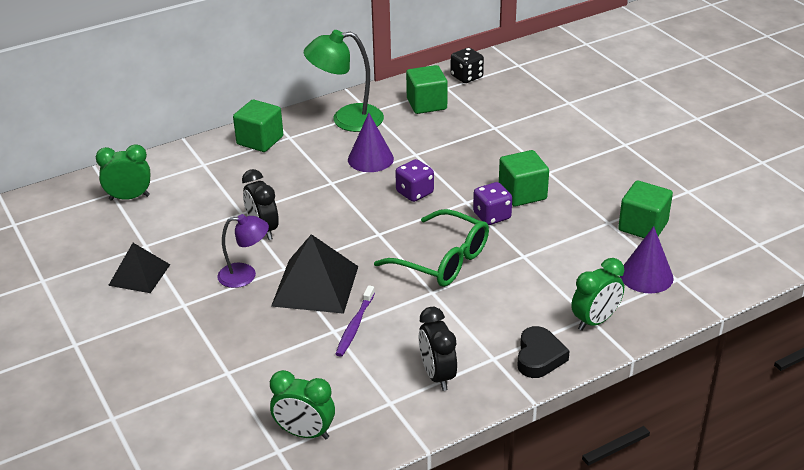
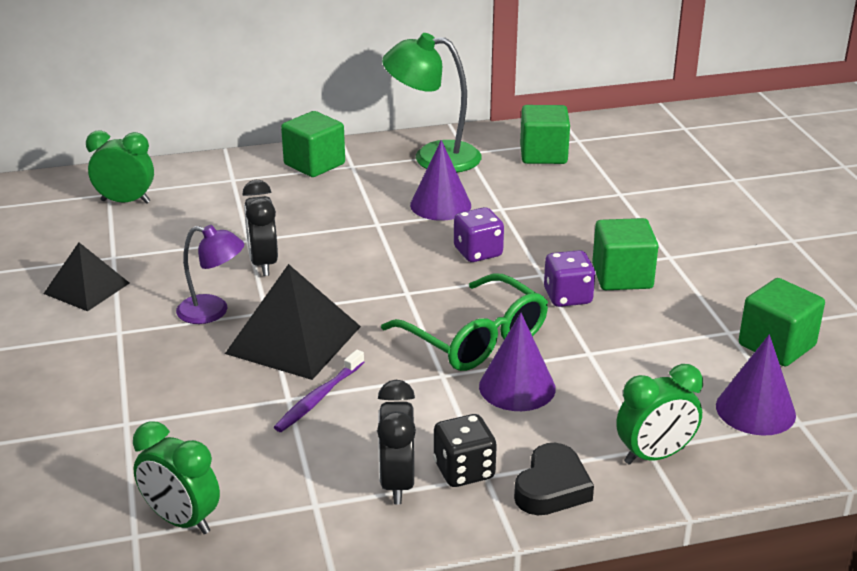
camera: 15 degrees right, 5 degrees down
black dice [451,48,484,83] -> black dice moved to [433,414,497,487]
none -> purple cone [479,313,556,411]

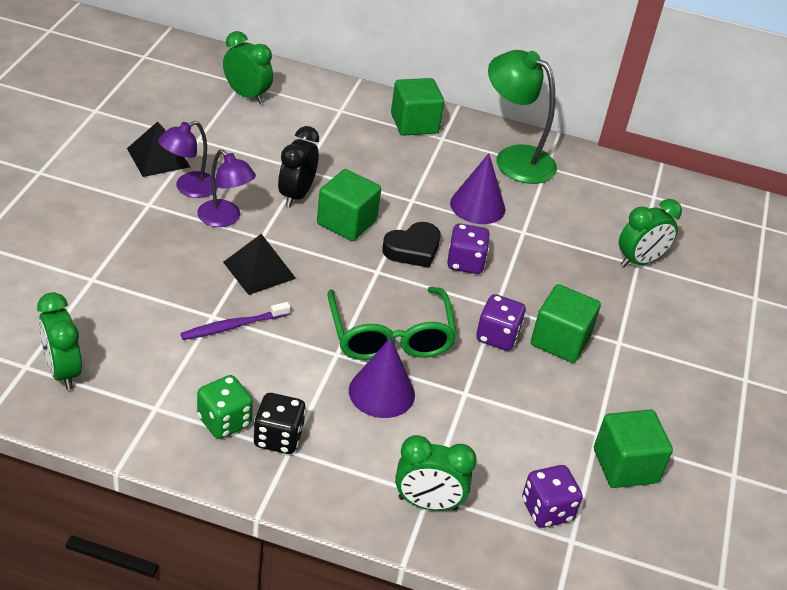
camera: 25 degrees right, 10 degrees up
black pyramid [225,264,361,380] -> black pyramid [223,234,296,295], size x0.64
black clock [377,380,416,504] -> green dice [197,375,253,439]
black heart [514,443,594,515] -> black heart moved to [382,222,440,268]
green cube [520,105,570,164] -> green cube moved to [317,169,381,241]
purple cone [716,334,796,436] -> purple dice [522,465,583,528]
none -> purple lamp [158,121,218,198]
none -> green clock [619,199,682,267]

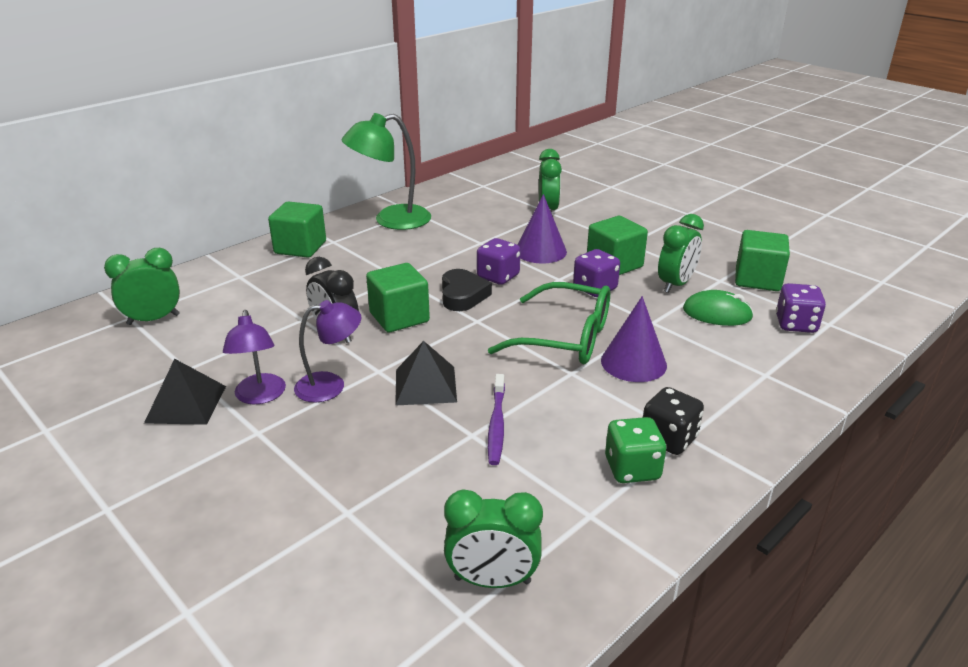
camera: 55 degrees left, 10 degrees down
green clock [395,435,477,510] -> green clock moved to [658,214,704,293]
purple cone [450,153,505,224] -> purple cone moved to [518,194,567,263]
none -> green mouse [683,290,754,326]

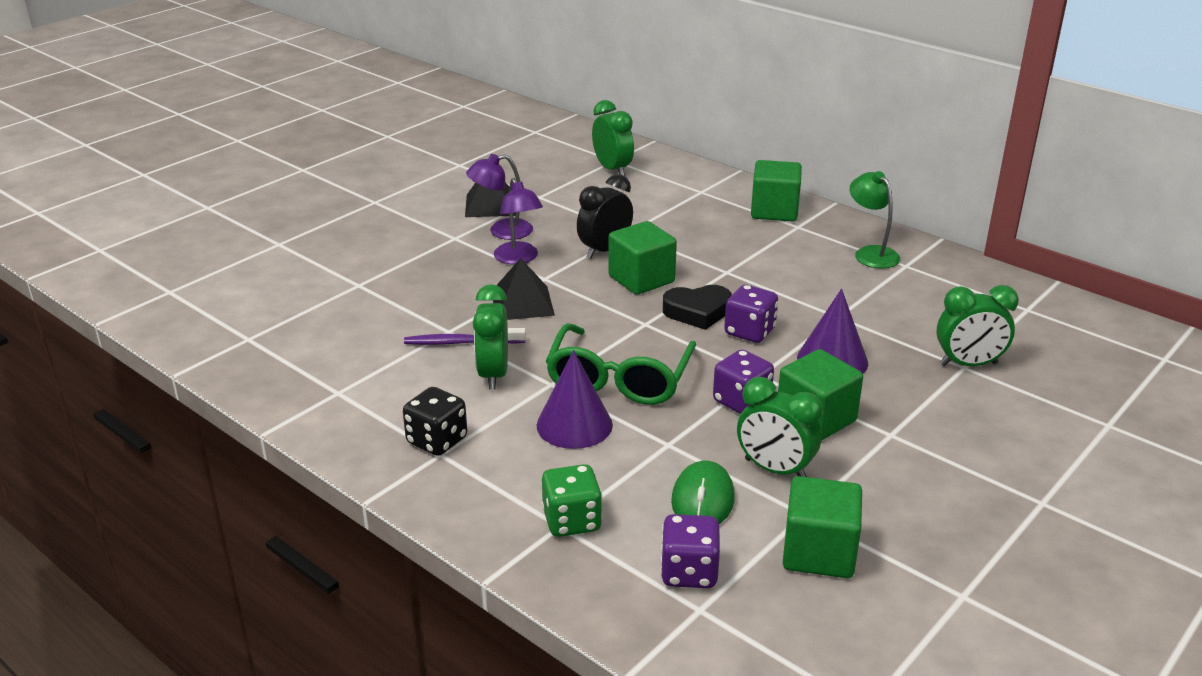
camera: 85 degrees right, 0 degrees up
green lamp [341,113,431,230] -> green lamp [850,171,900,269], size x0.63
green clock [444,489,543,588] -> green clock moved to [473,284,508,390]
green dice [605,417,667,483] -> green dice moved to [542,464,602,537]

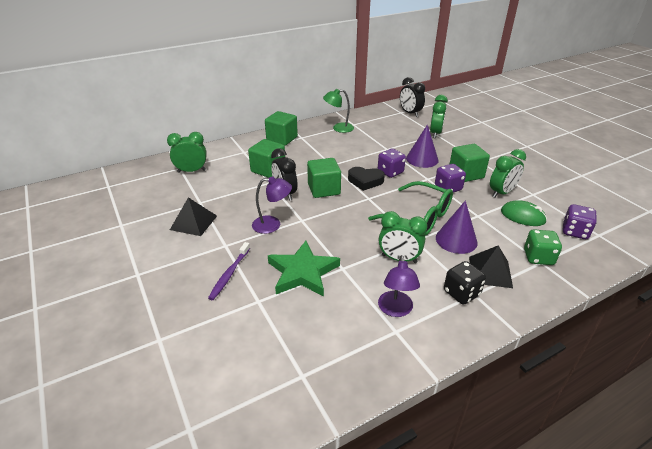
camera: 70 degrees left, 5 degrees up
purple toothbrush [404,328,526,345] -> purple toothbrush moved to [208,242,250,300]
purple lamp [466,154,533,240] -> purple lamp moved to [378,255,420,317]
black pyramid [493,258,555,320] -> black pyramid moved to [469,245,513,288]
black heart [663,285,732,330] -> black heart turned 90 degrees clockwise [348,167,385,191]
green cube [783,476,862,578] -> green cube moved to [248,139,285,178]
none -> green star [268,241,340,296]
none -> black clock [400,77,425,117]

